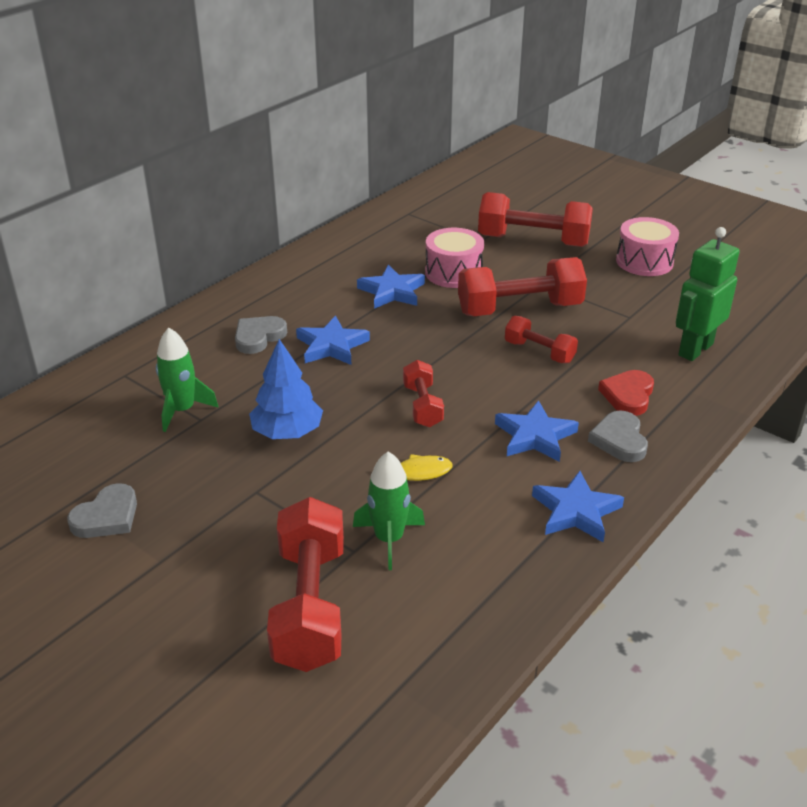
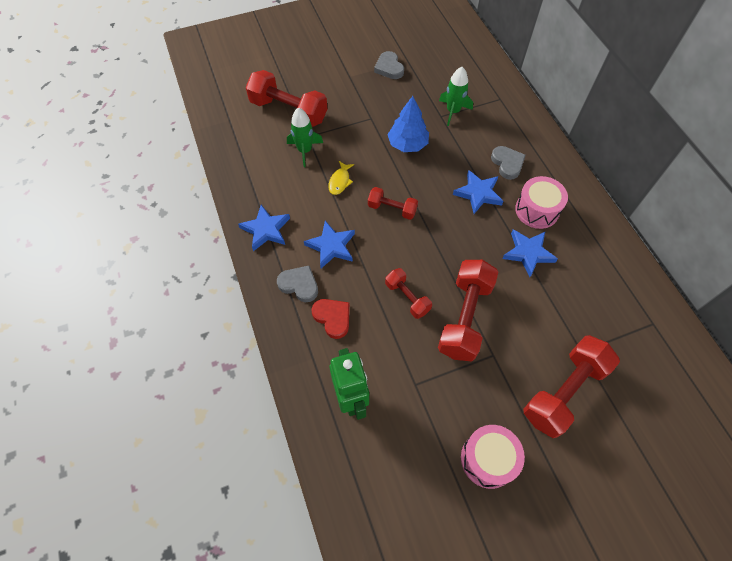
camera: 120 degrees right, 25 degrees up
pink drum [425,228,484,288] -> pink drum moved to [515,176,568,229]
red dumbbell [505,316,578,363] -> red dumbbell turned 75 degrees clockwise [385,268,432,319]

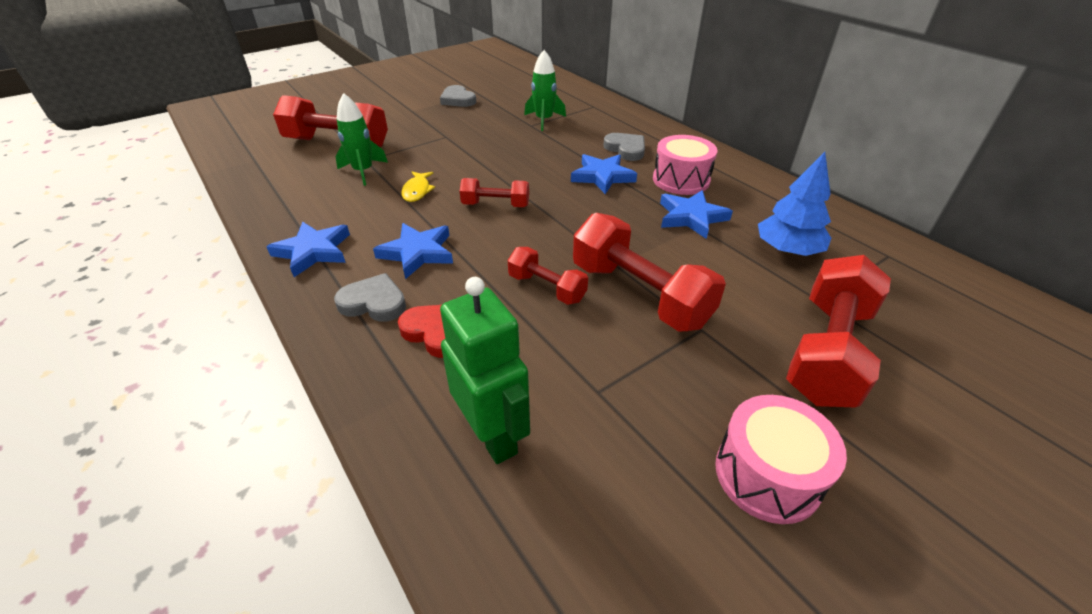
camera: 15 degrees left, 20 degrees down
blue tree [388,96,429,152] -> blue tree moved to [758,152,831,256]
red dumbbell [438,260,498,362] -> red dumbbell turned 45 degrees counterclockwise [573,213,726,332]

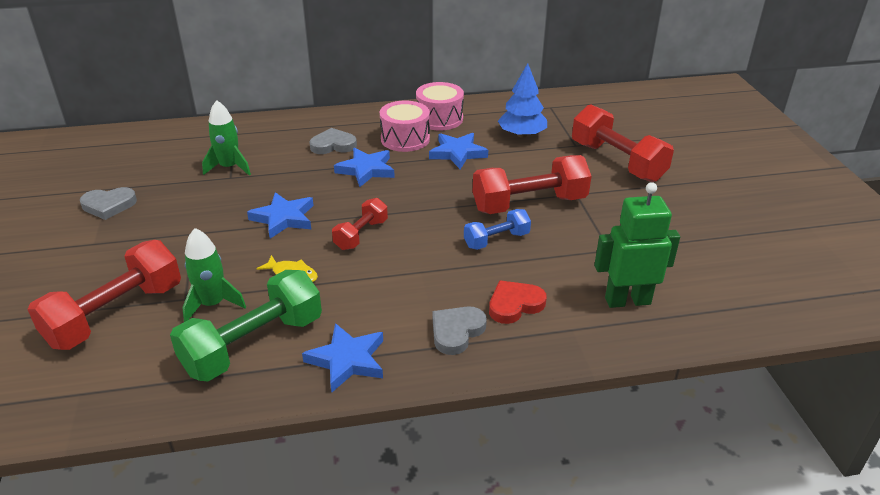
camera: 65 degrees left, 5 degrees down
blue star [373,223,453,279] -> blue star moved to [247,192,314,239]
red dumbbell [508,247,588,305] -> blue dumbbell [464,209,531,250]
pink drum [715,395,847,524] -> pink drum moved to [416,82,464,130]
none -> green dumbbell [170,270,322,381]

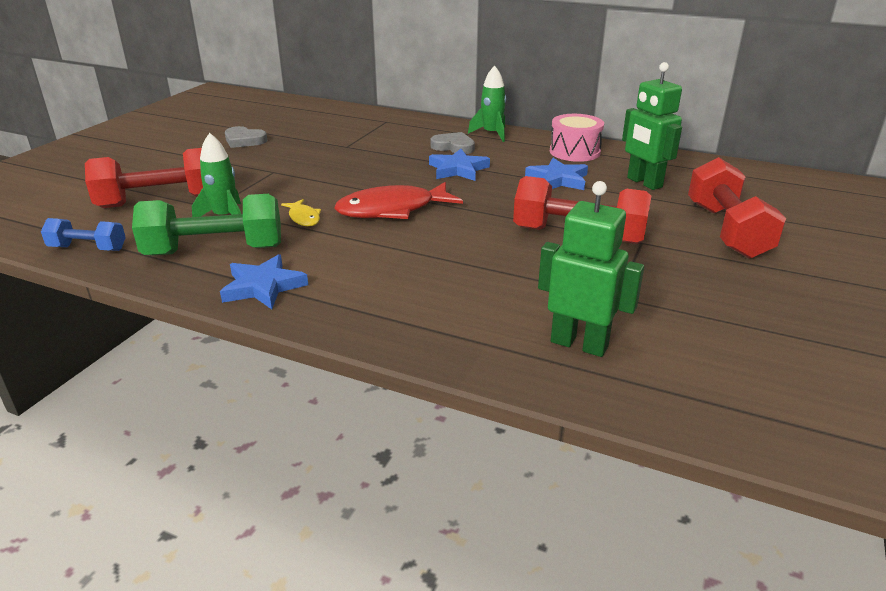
camera: 35 degrees right, 5 degrees down
green rocket [202,100,251,175] -> green rocket moved to [468,65,506,142]
blue star [247,192,314,239] -> none
red dumbbell [332,198,388,250] -> red fish [334,182,463,219]
pink drum [380,100,430,152] -> none
grey heart [433,306,487,355] -> none
blue dumbbell [464,209,531,250] -> blue dumbbell moved to [41,218,126,251]
red heart [489,280,547,324] -> none
blue tree [498,63,547,138] -> green robot [622,62,682,190]

